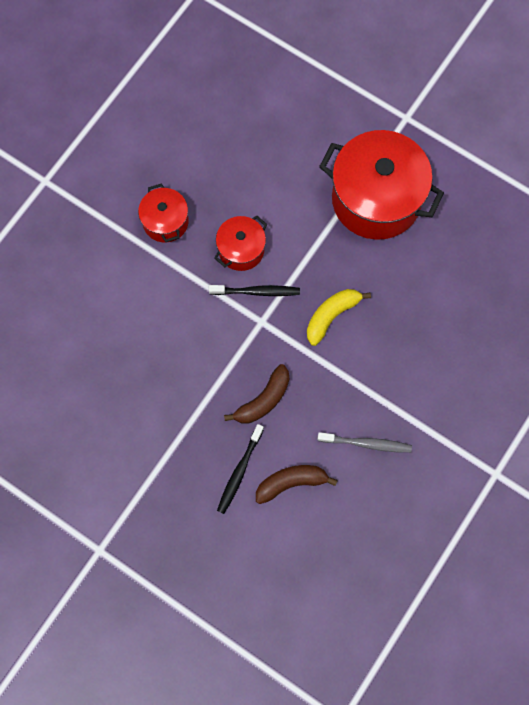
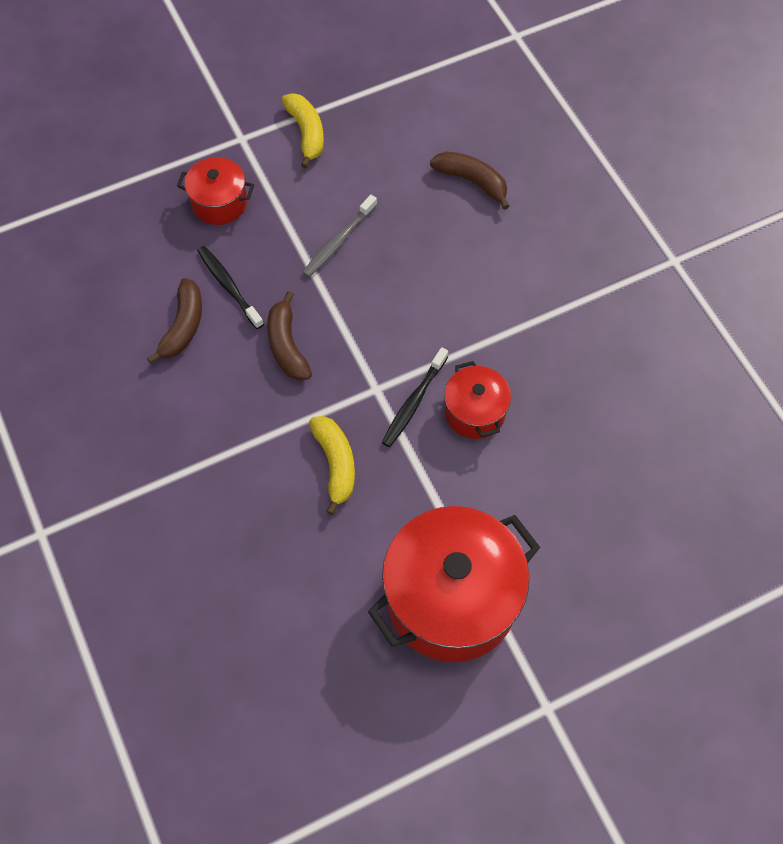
camera: 120 degrees right, 10 degrees down
red pot [138,183,188,242] -> red pot moved to [177,157,254,225]
grey toothbrush [317,432,412,453] -> grey toothbrush moved to [302,195,377,277]
none -> yellow banana [282,93,324,168]
none -> brown banana [430,151,510,210]

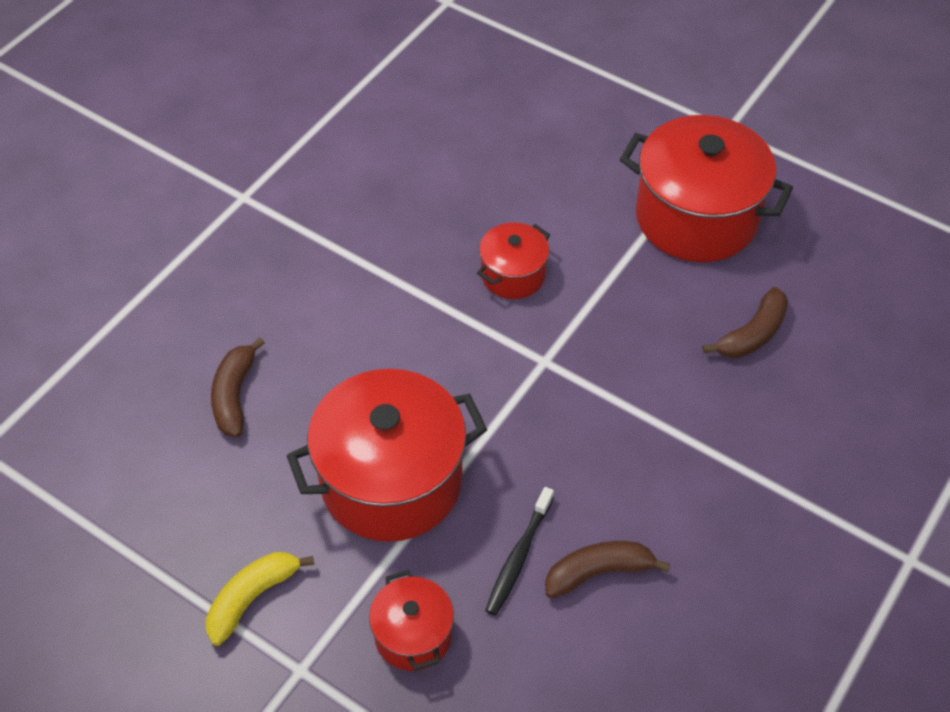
camera: 120 degrees left, 10 degrees down
brown banana [267,291,312,380] -> brown banana moved to [703,287,788,358]
grey toothbrush [302,195,377,277] -> red pot [287,369,487,542]
yellow banana [309,416,355,515] -> none
black toothbrush [382,347,448,447] -> none

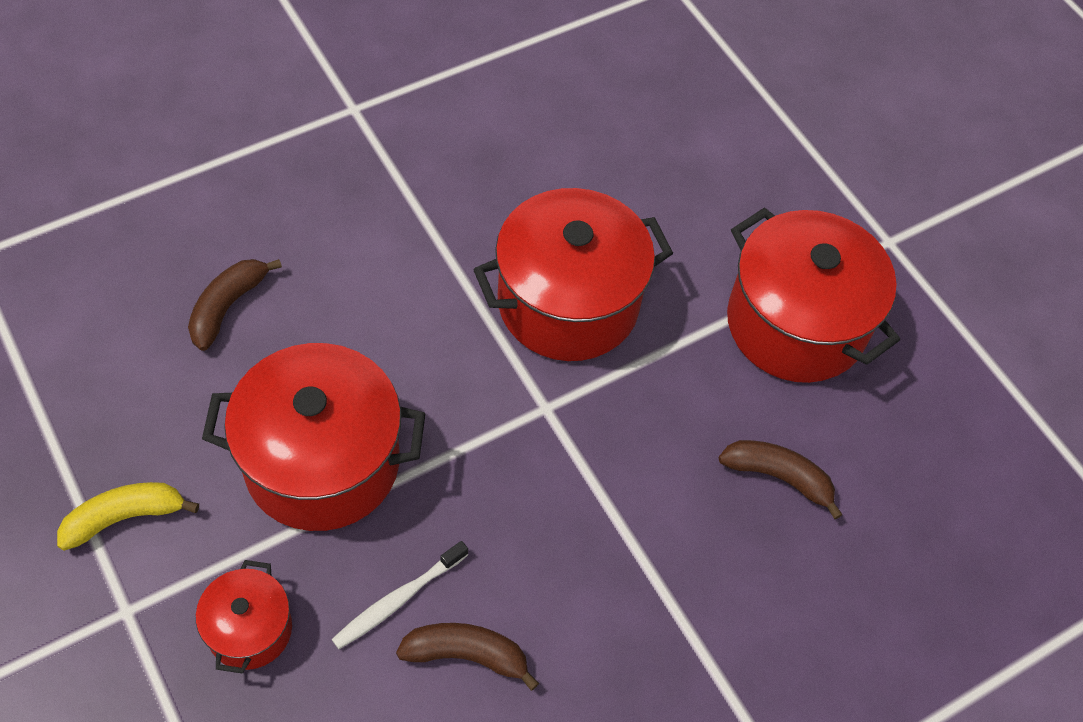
camera: 20 degrees right, 5 degrees up
red pot [477,222,550,299] -> red pot [473,188,673,361], size x1.97
black toothbrush [485,487,554,616] -> white toothbrush [331,541,468,649]
brown banana [703,287,788,358] -> brown banana turned 135 degrees counterclockwise [719,440,843,519]

